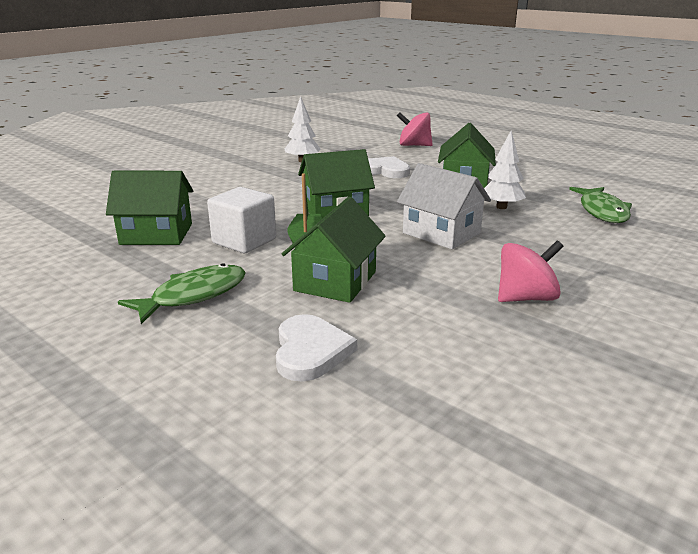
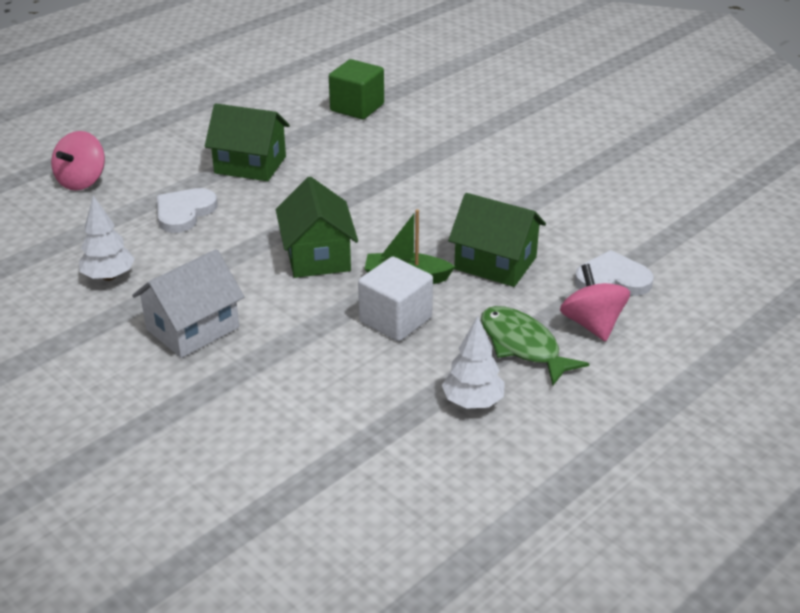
camera: 85 degrees left, 10 degrees up
green house [106,171,193,245] -> none
white house [397,163,491,249] -> white house moved to [132,249,244,358]
white tree [484,131,526,209] -> white tree moved to [442,316,505,409]
pink spinning top [498,240,564,302] -> pink spinning top moved to [560,264,630,341]
green fish [569,187,632,223] -> green cube [329,59,384,119]

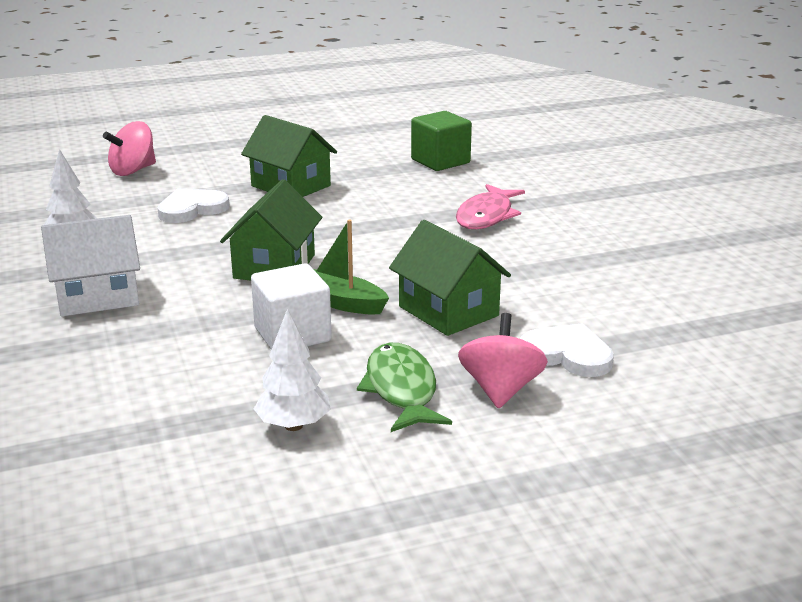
camera: 25 degrees right, 10 degrees down
none -> pink fish [456,184,525,229]

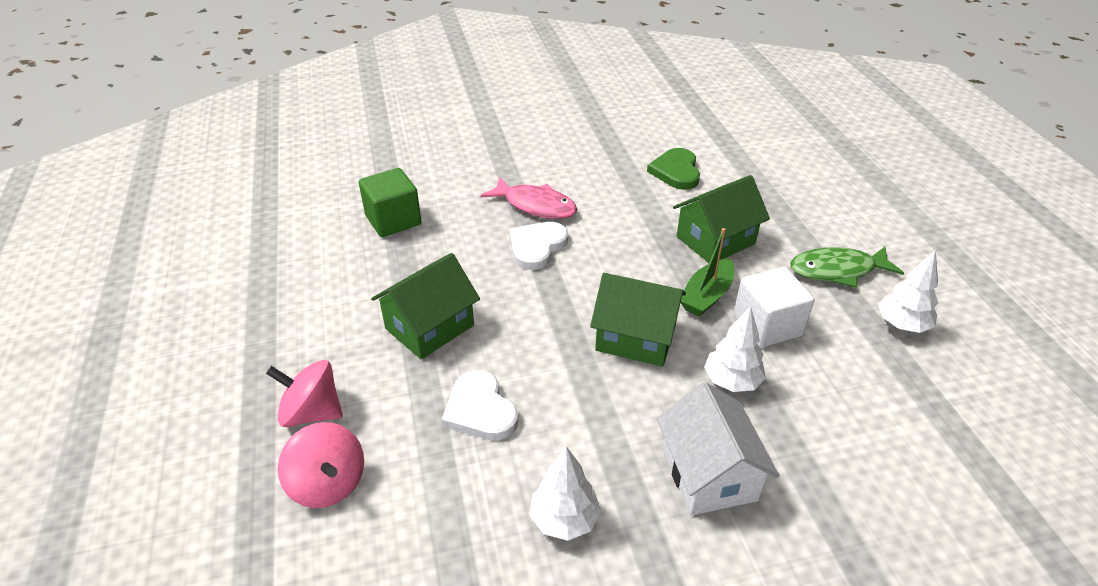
camera: 85 degrees left, 15 degrees up
pink spinning top [458,313,548,409] -> pink spinning top moved to [266,360,343,427]
white heart [520,323,614,377] -> white heart moved to [509,222,568,270]
none -> green heart [647,148,700,190]
none -> white tree [704,306,766,392]

